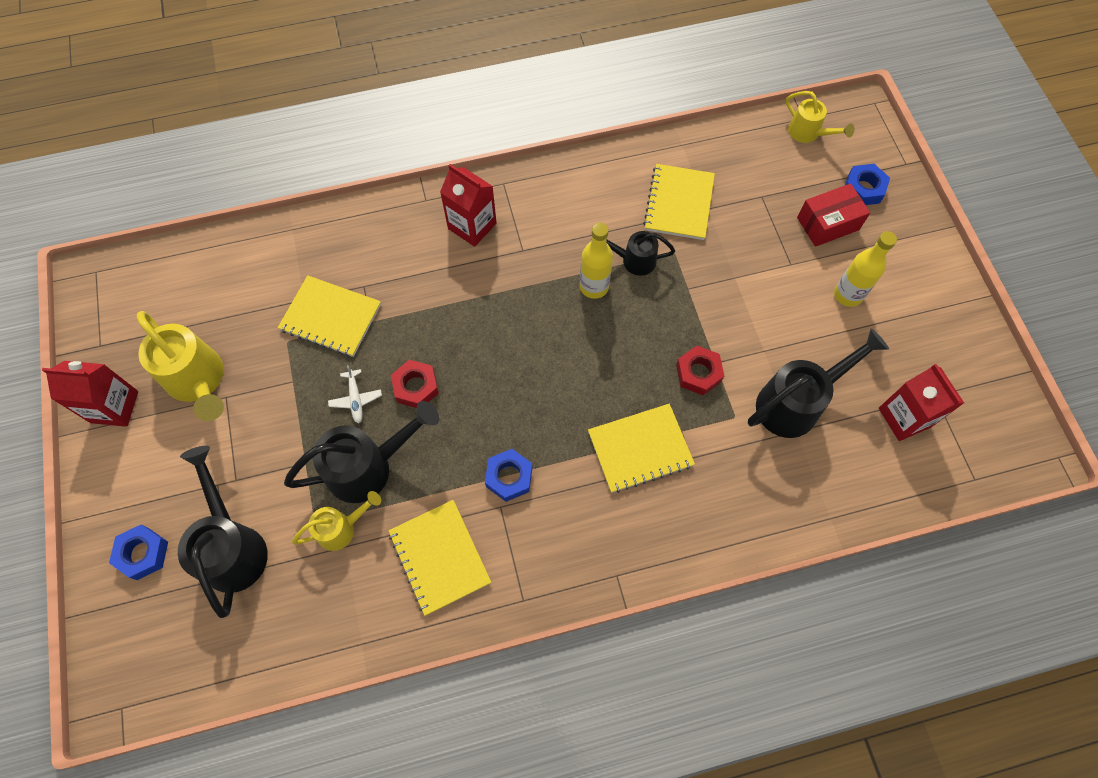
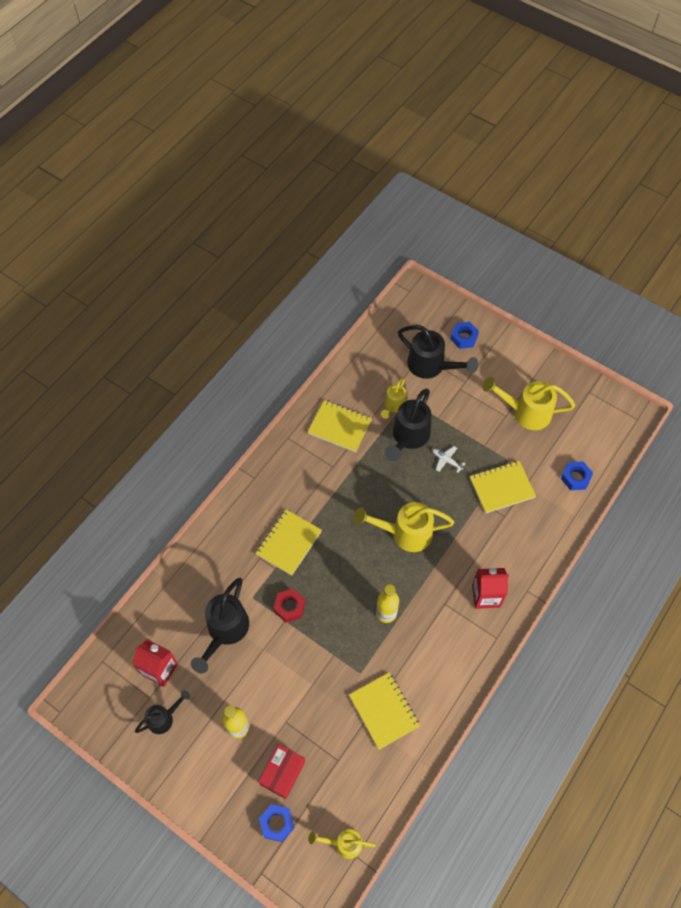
camera: 140 degrees right, 5 degrees down
red carton [42,361,138,427] -> none
red nut [391,360,439,408] -> none
blue nut [485,449,532,502] -> blue nut moved to [561,461,593,490]
black watering can [606,231,675,276] -> black watering can moved to [135,690,190,734]
none -> yellow watering can [354,502,454,552]

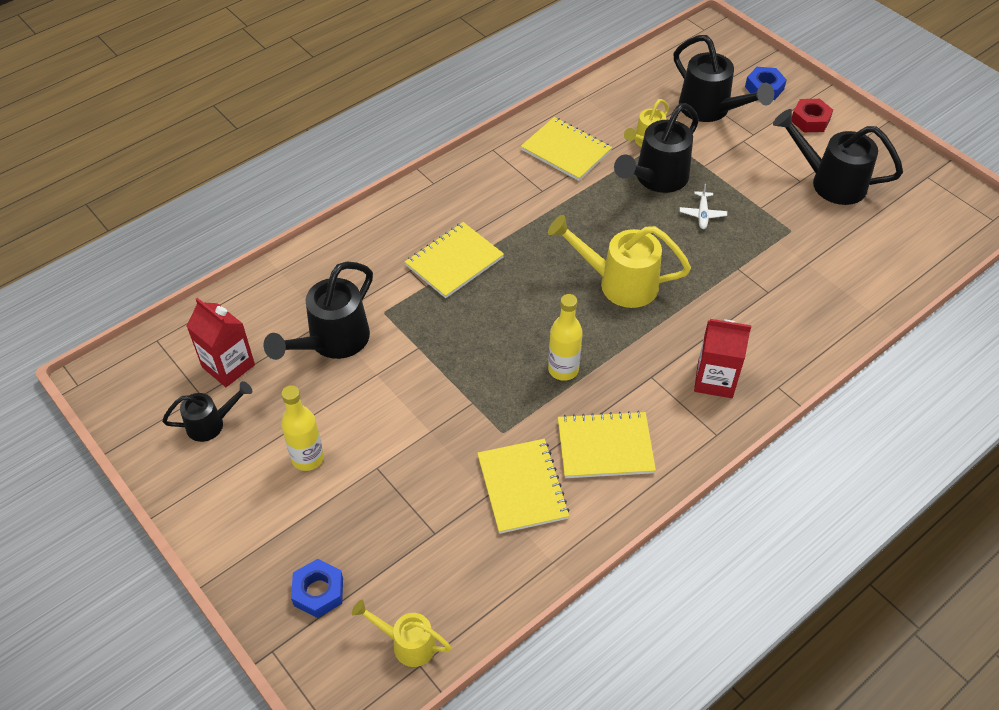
camera: 15 degrees right, 10 degrees down
red box [258,744,305,799] -> none
red nut [273,589,305,622] -> red nut moved to [792,99,833,132]
white plane [432,446,466,473] -> white plane turned 135 degrees counterclockwise [680,184,727,229]
yellow notebook [470,461,536,514] -> yellow notebook moved to [558,411,656,478]
yellow watering can [482,377,575,430] -> black watering can [773,109,903,205]
blue nut [561,461,593,490] -> none

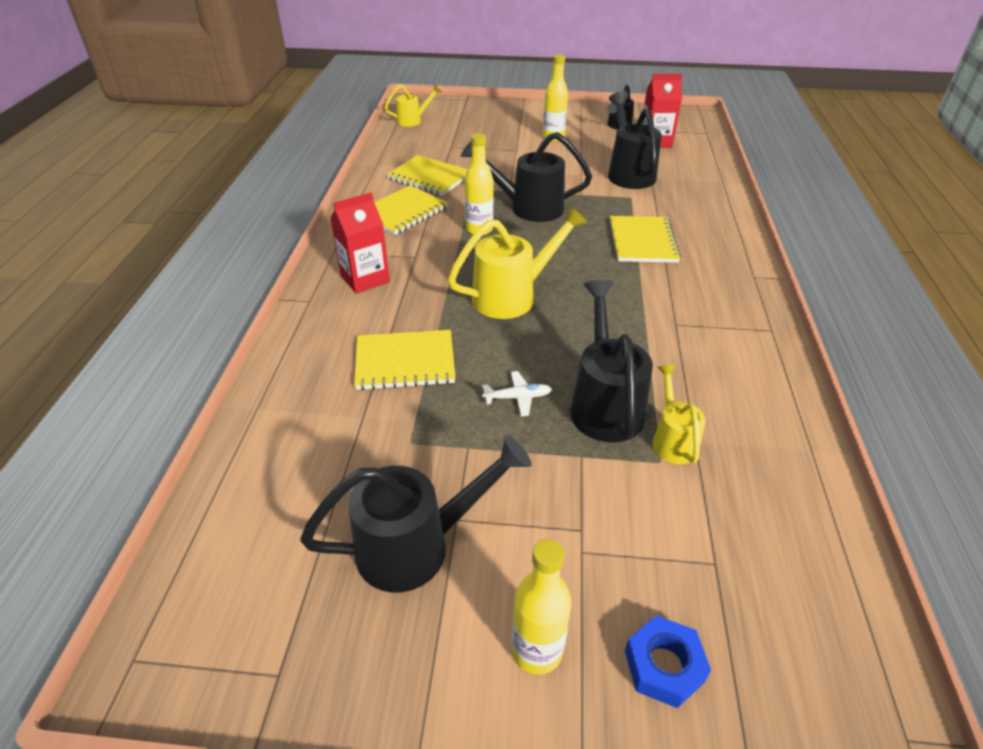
camera: 135 degrees right, 10 degrees down
blue nut [291,559,343,618] -> none
yellow notebook [521,117,612,181] -> yellow notebook moved to [354,330,456,390]
black watering can [674,35,774,122] -> black watering can moved to [460,132,592,222]
white plane [680,184,727,229] -> white plane turned 120 degrees clockwise [482,371,552,416]
red nut [792,99,833,132] -> yellow bottle [512,539,572,675]

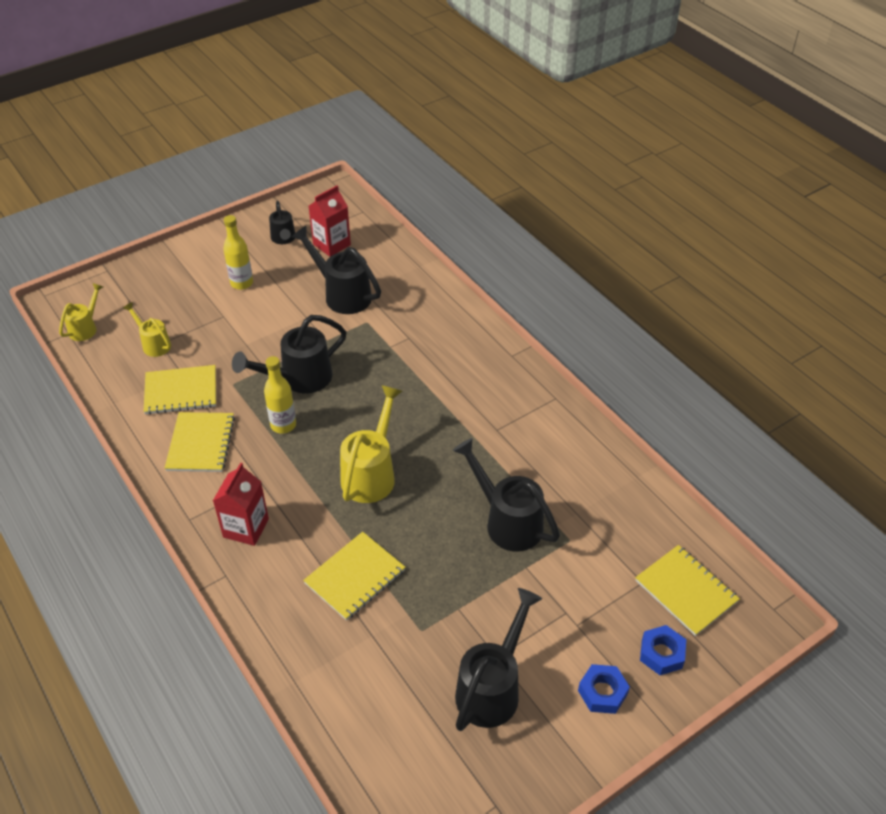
camera: 40 degrees left, 5 degrees up
white plane [482,371,552,416] -> none
yellow bottle [512,539,572,675] -> blue nut [578,664,630,714]
yellow notebook [610,216,681,263] -> yellow notebook moved to [635,545,740,636]
yellow watering can [652,365,706,464] -> yellow watering can moved to [123,302,171,357]

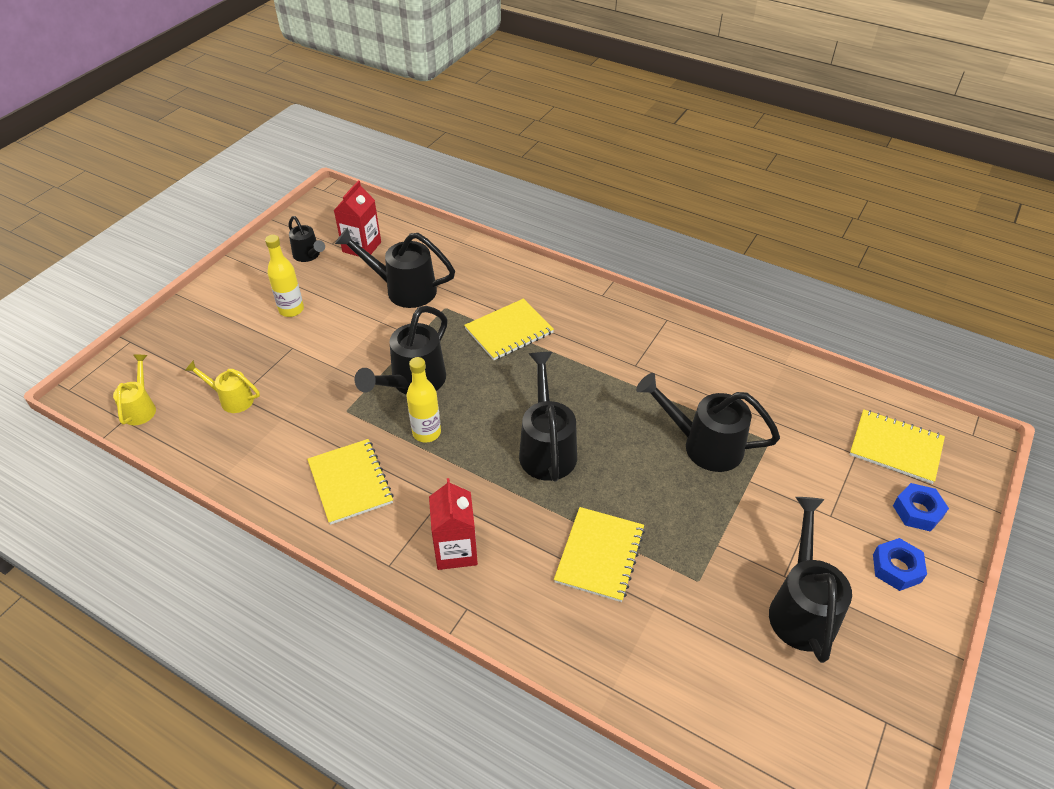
camera: 25 degrees left, 0 degrees up
yellow notebook [144,365,216,415] -> yellow notebook moved to [464,298,554,360]
yellow watering can [340,385,402,503] -> black watering can [519,352,577,482]

